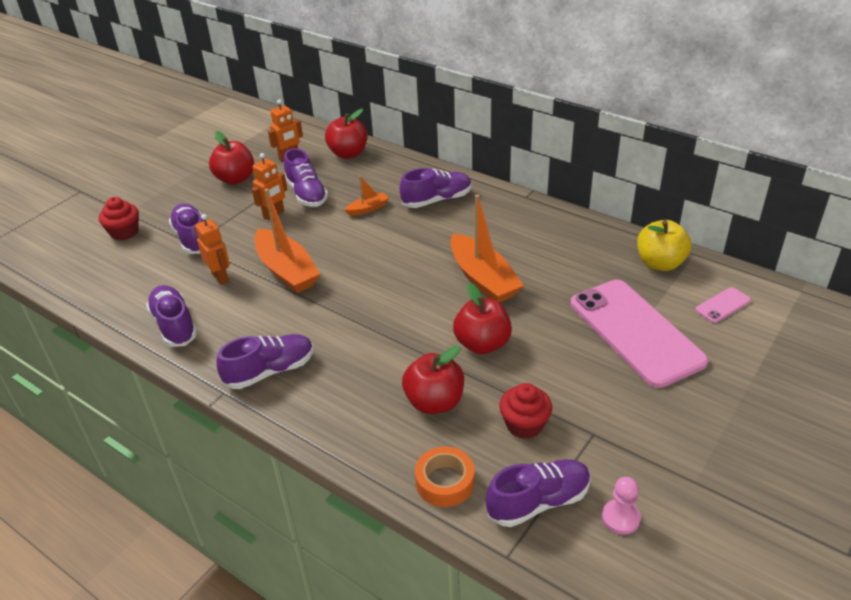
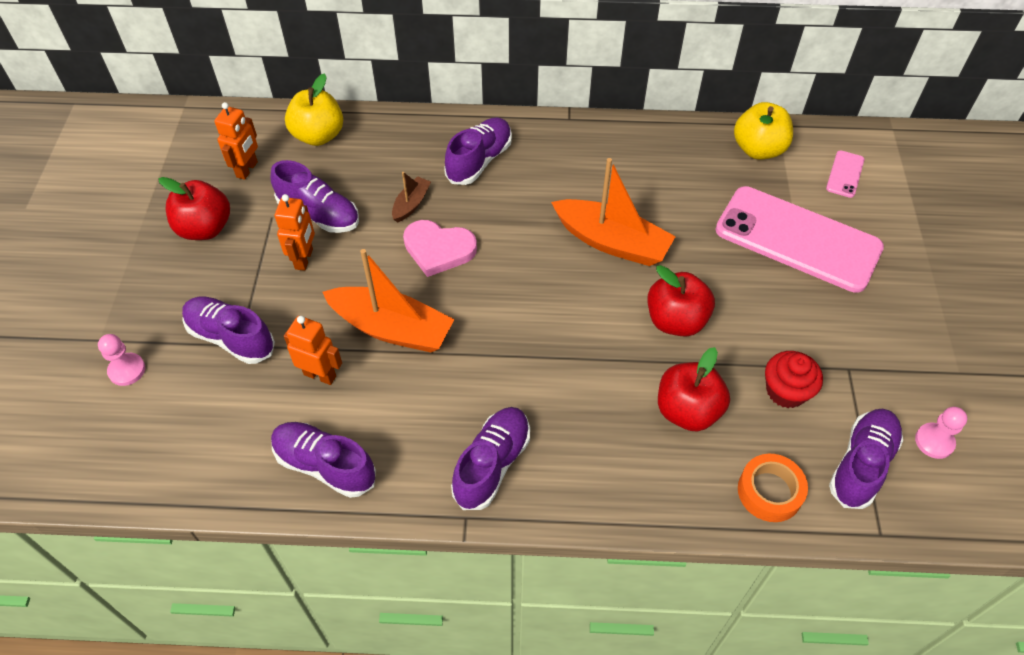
camera: 35 degrees left, 15 degrees up
red cupcake [99,197,139,241] -> pink pawn [98,334,145,386]
red apple [325,109,368,159] -> yellow apple [285,74,343,146]
orange boat [344,176,389,216] -> brown boat [392,172,431,223]
none -> pink heart [403,220,477,277]

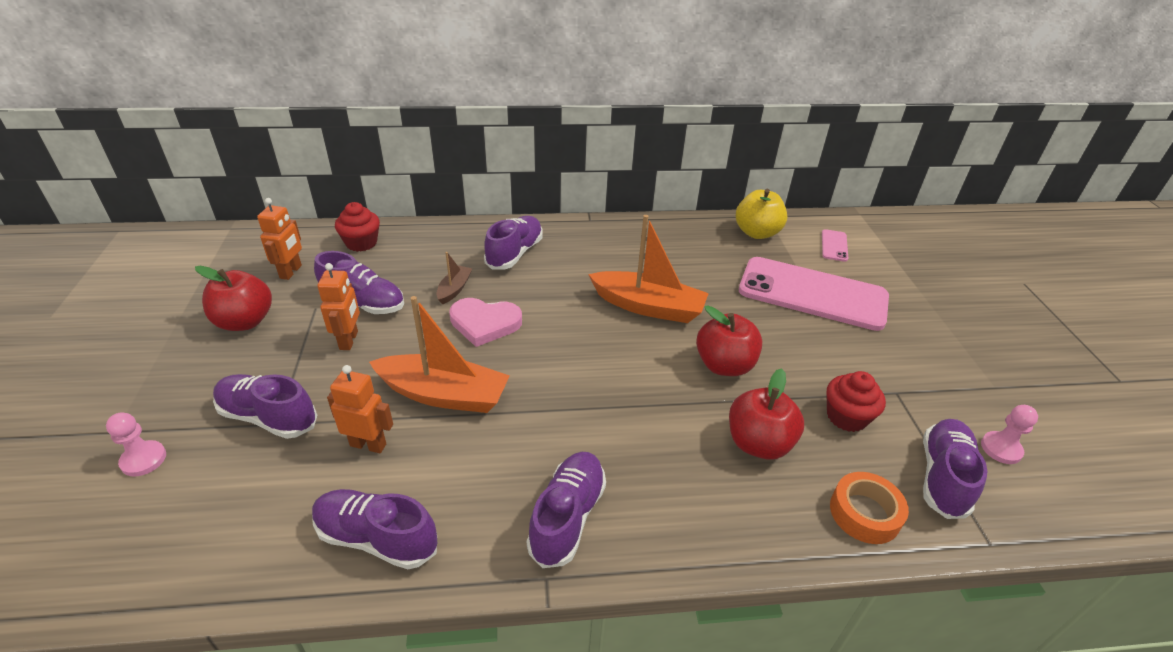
camera: 10 degrees left, 15 degrees down
yellow apple [285,74,343,146] -> red cupcake [335,202,380,252]

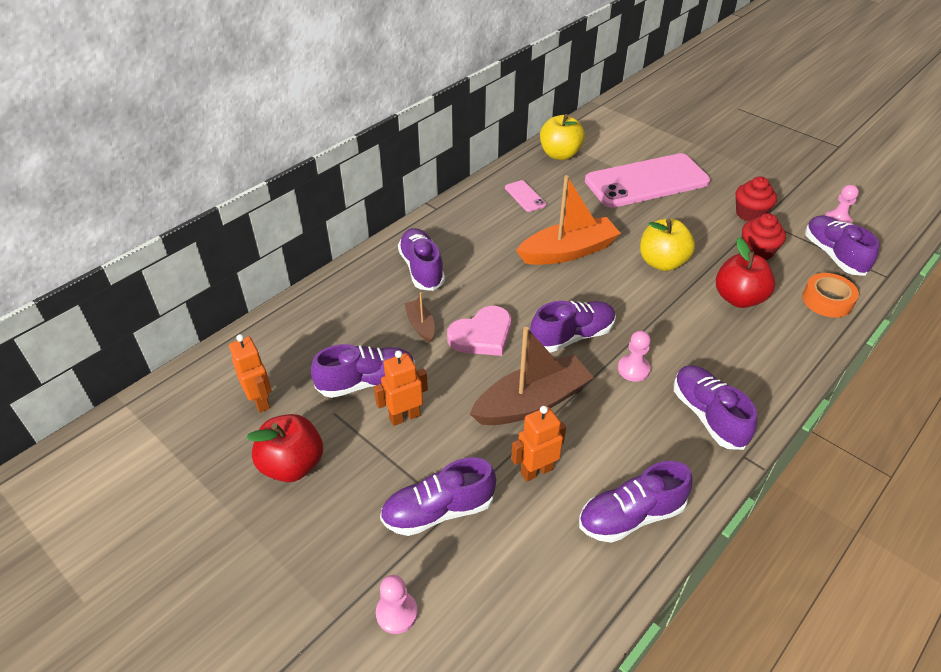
camera: 40 degrees left, 5 degrees up
orange robot [317,263,360,350] -> orange robot turned 75 degrees counterclockwise [374,350,428,426]
red cupcake [335,202,380,252] -> red cupcake moved to [735,176,777,221]
orange boat [369,296,510,413] -> brown boat [470,327,594,425]
red apple [696,305,762,376] -> yellow apple [640,219,695,271]
pink phone [822,229,848,262] -> pink phone moved to [505,180,546,212]
none -> purple shoe [530,301,616,353]
none -> pink pawn [618,331,651,382]

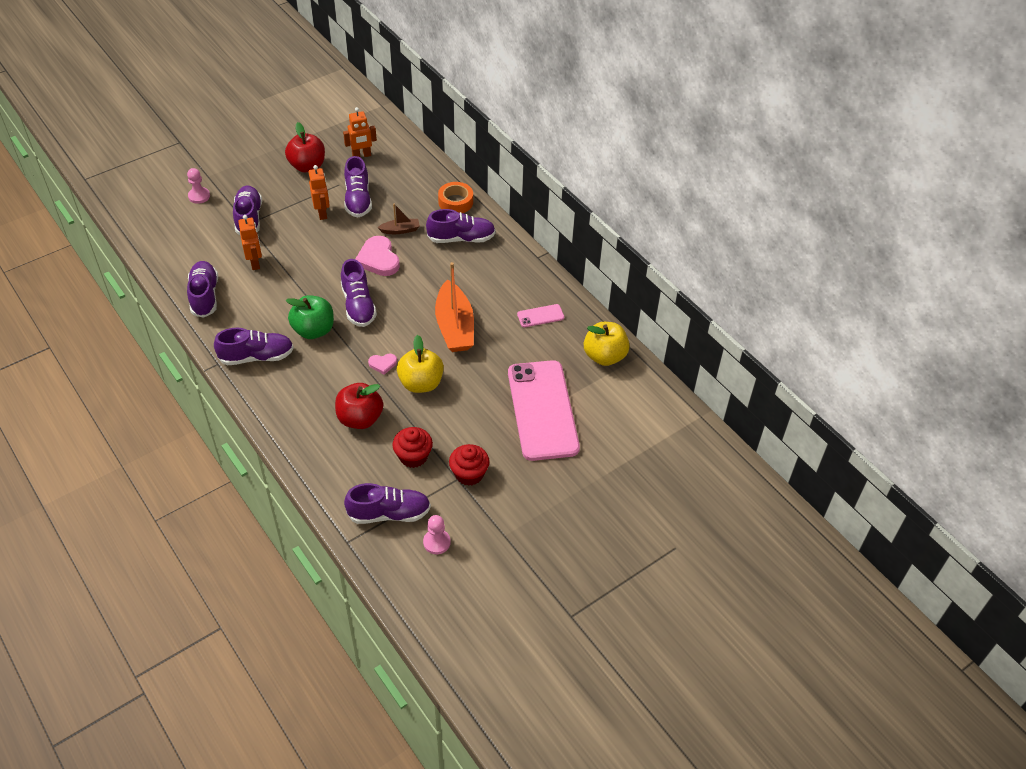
camera: 100 degrees right, 5 degrees up
brown boat [470,327,594,425] -> none
pink pawn [618,331,651,382] -> green apple [286,295,334,339]
orange tape [802,273,859,318] -> orange tape moved to [438,182,473,213]
none -> pink heart [368,354,397,375]

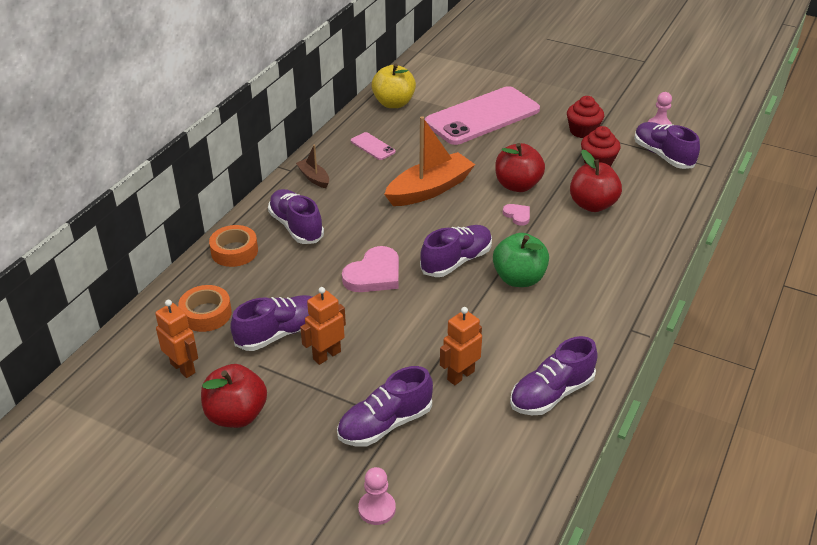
camera: 115 degrees left, 10 degrees down
purple shoe [214,328,294,365] -> none
brown boat [377,204,420,234] -> brown boat moved to [296,145,329,188]
yellow apple [397,335,444,393] -> red apple [495,143,545,192]
none -> orange tape [178,285,232,332]

